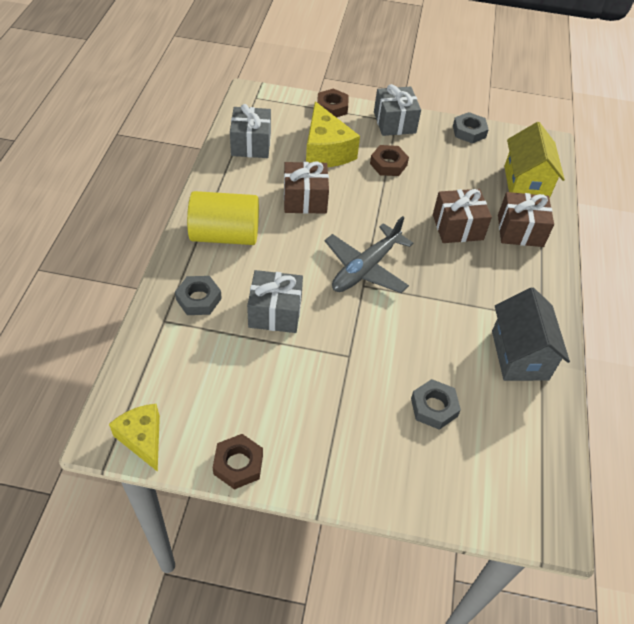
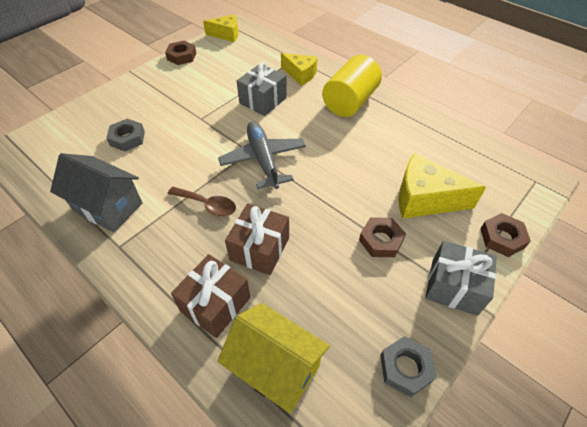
camera: 125 degrees right, 0 degrees up
grey nut [175,276,222,315] -> yellow cheese [281,53,318,85]
grey gift [230,104,271,158] -> none
brown gift [284,162,329,214] -> none
none -> brown spoon [168,187,236,216]

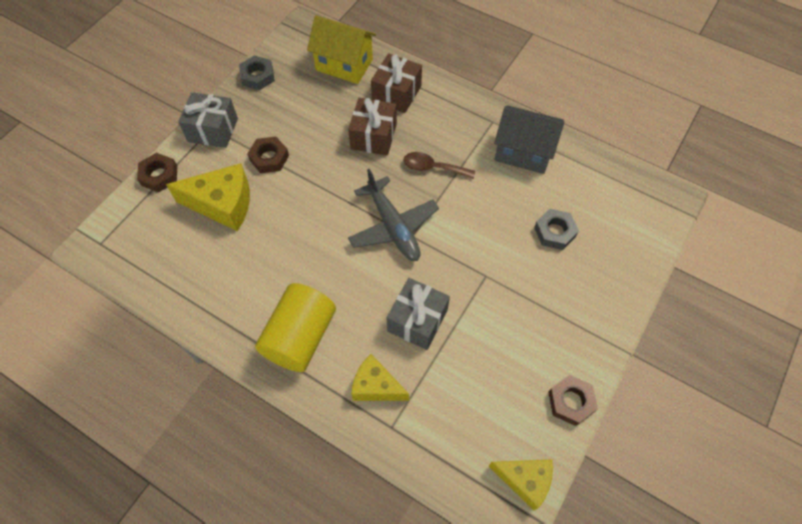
camera: 170 degrees right, 10 degrees up
yellow cheese [203,15,239,42] -> yellow cheese turned 150 degrees counterclockwise [489,460,553,510]

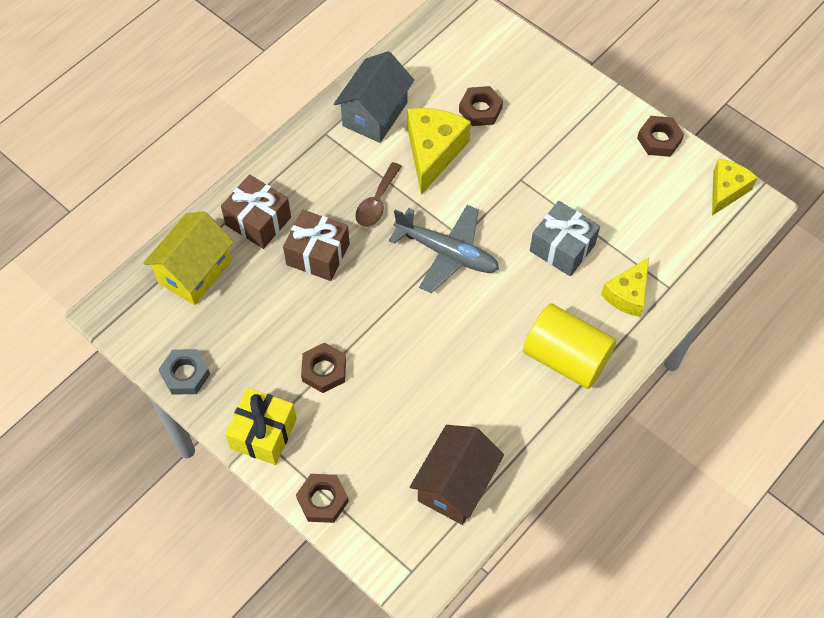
camera: 80 degrees left, 0 degrees up
yellow cheese [166,163,250,231] -> yellow cheese moved to [407,108,471,195]
grey gift [178,92,238,148] -> yellow gift [225,387,297,465]
grey plane [348,169,439,261] -> grey plane turned 45 degrees clockwise [389,205,499,293]
grey nut [534,209,579,250] -> brown nut [459,86,503,126]
none -> brown house [410,425,504,525]

